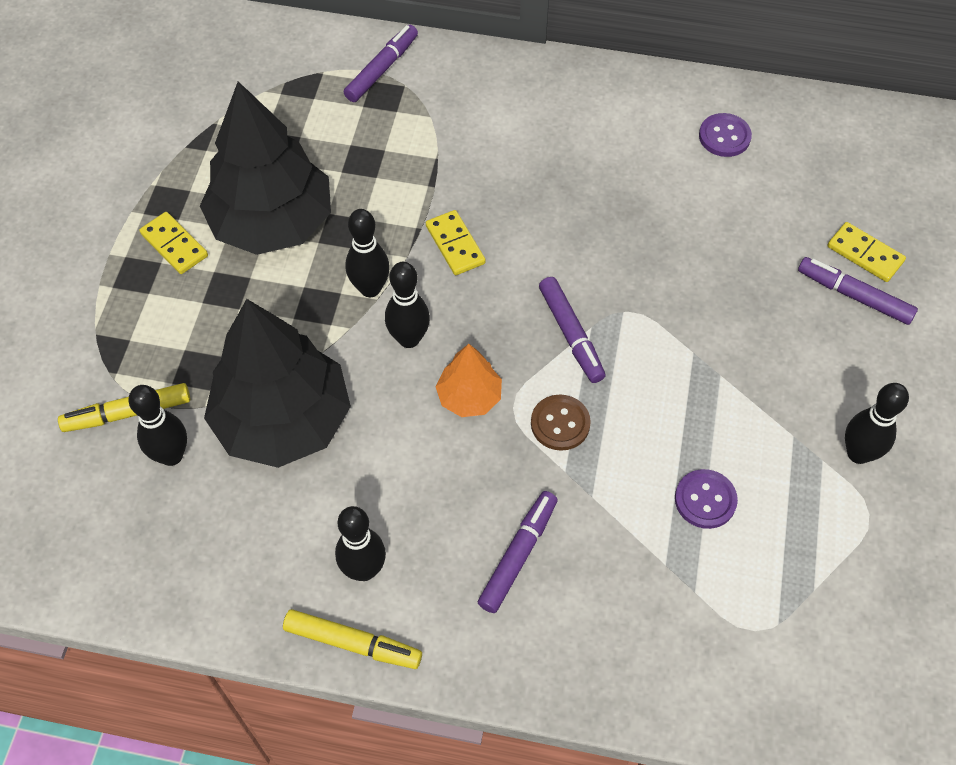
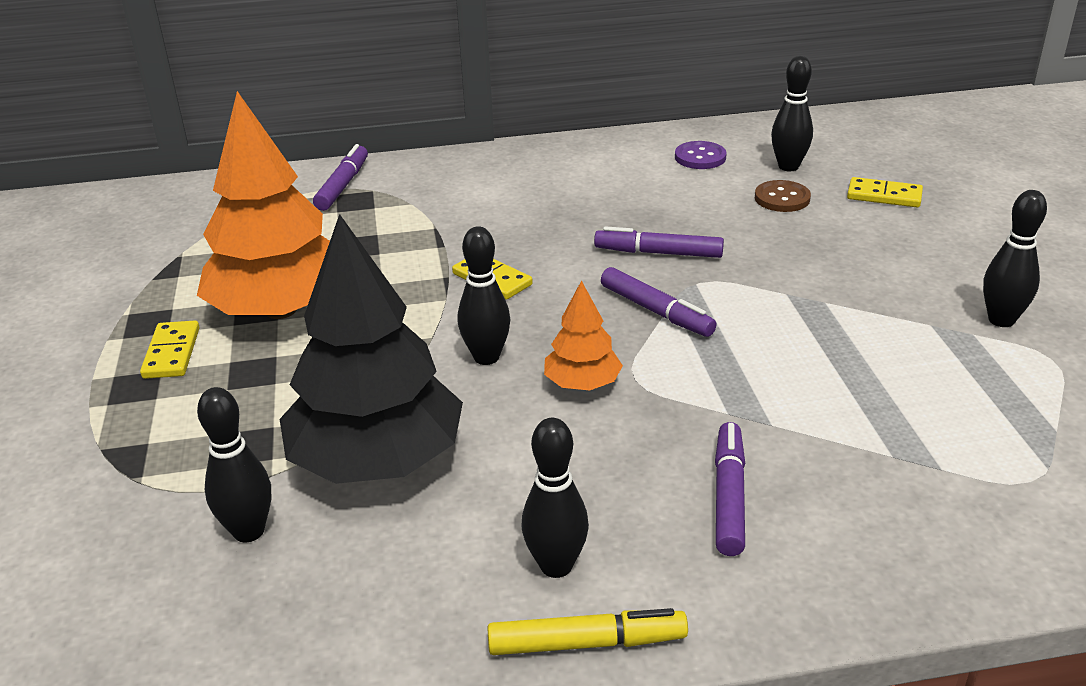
camera: 20 degrees left, 25 degrees down
yellow marker [58,383,190,432] -> none
yellow domino [139,212,208,274] -> yellow domino turned 60 degrees clockwise [140,321,200,379]
black tree [200,81,331,255] -> orange tree [197,91,330,319]
black bowling pin [345,209,390,297] -> black bowling pin moved to [771,56,813,171]
brown button [531,395,591,451] -> brown button moved to [755,180,811,212]
purple button [675,469,738,529] -> none
purple marker [798,257,918,325] -> purple marker moved to [594,226,724,258]

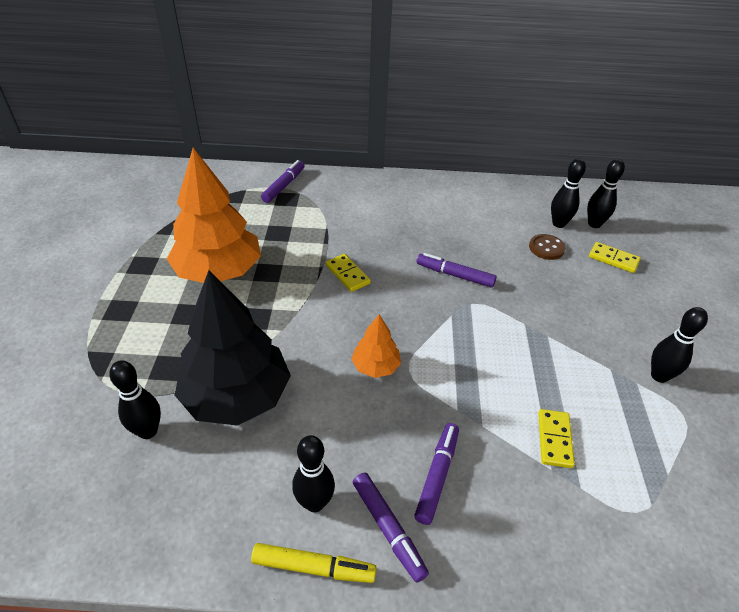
camera: 10 degrees right, 10 degrees up
yellow domino [140,321,200,379] -> yellow domino moved to [538,409,575,468]
black bowling pin [458,226,510,365] -> black bowling pin moved to [587,159,625,228]
purple marker [601,267,717,337] -> purple marker moved to [353,473,429,583]
purple button [675,141,727,169] -> none

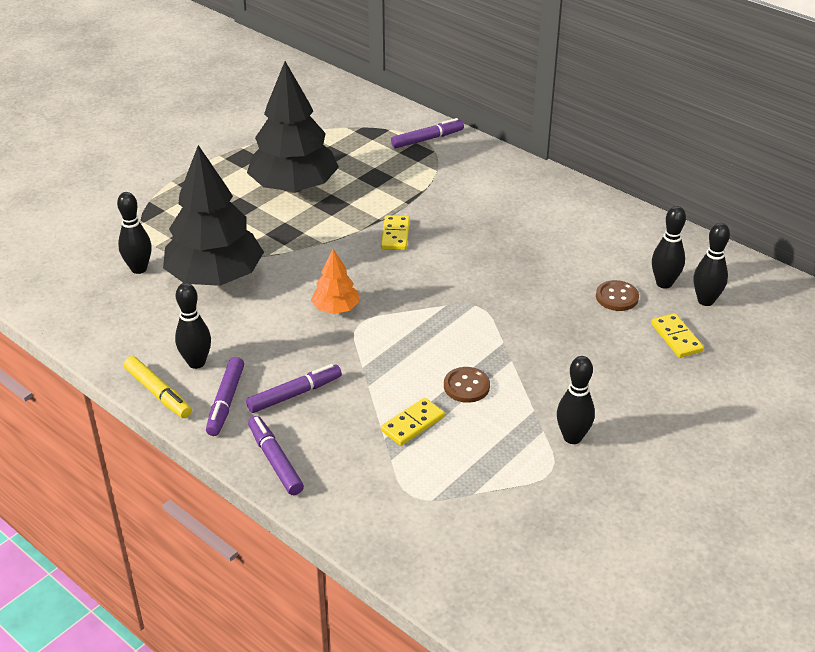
camera: 40 degrees right, 5 degrees down
orange tree [167,148,261,283] -> black tree [247,61,339,193]
purple marker [417,253,497,288] -> purple marker moved to [248,416,304,495]
none -> brown button [444,367,490,403]

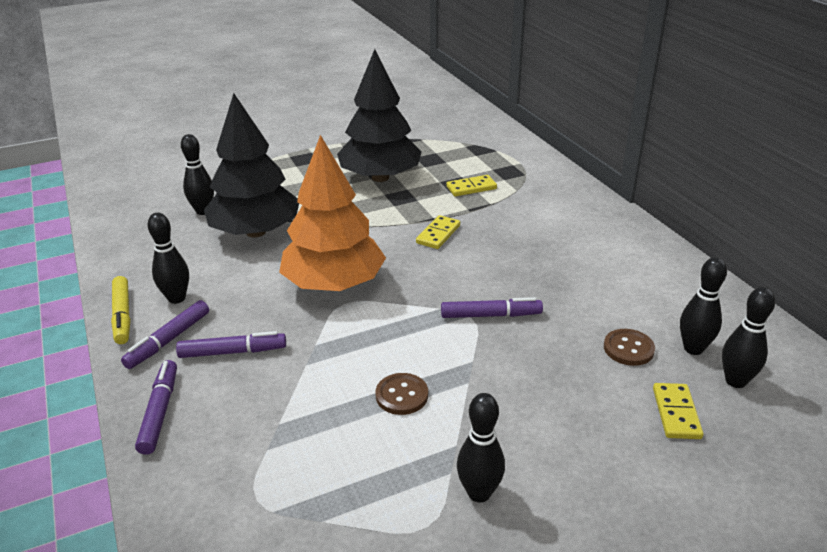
camera: 25 degrees right, 5 degrees down
orange tree [311,249,360,314] -> orange tree [279,135,386,291], size x2.11
yellow domino [381,398,445,446] -> yellow domino moved to [446,175,497,196]
purple marker [391,118,464,148] -> purple marker moved to [441,297,543,318]

